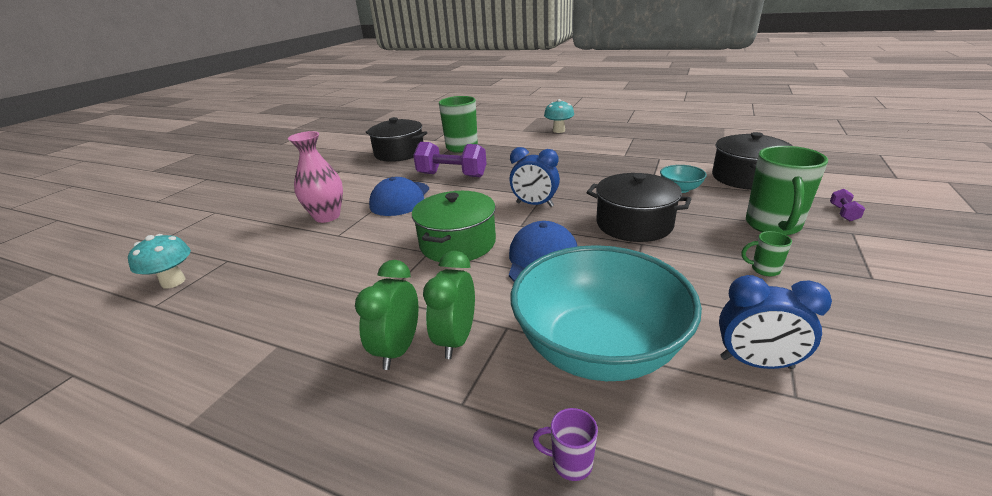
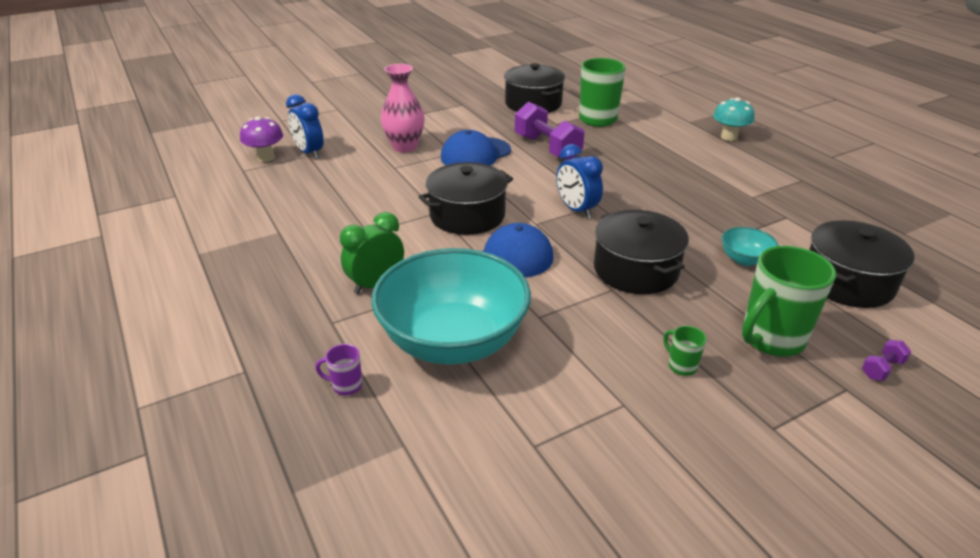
camera: 35 degrees right, 5 degrees up
turquoise mushroom [128,234,191,289] -> purple mushroom [240,116,283,162]
green clock [355,260,419,370] -> none
green pot [412,191,496,262] -> black pot [419,162,513,235]
purple mug [532,408,598,481] -> purple mug turned 45 degrees counterclockwise [315,344,362,395]
blue clock [719,275,832,369] -> blue clock moved to [286,94,324,159]

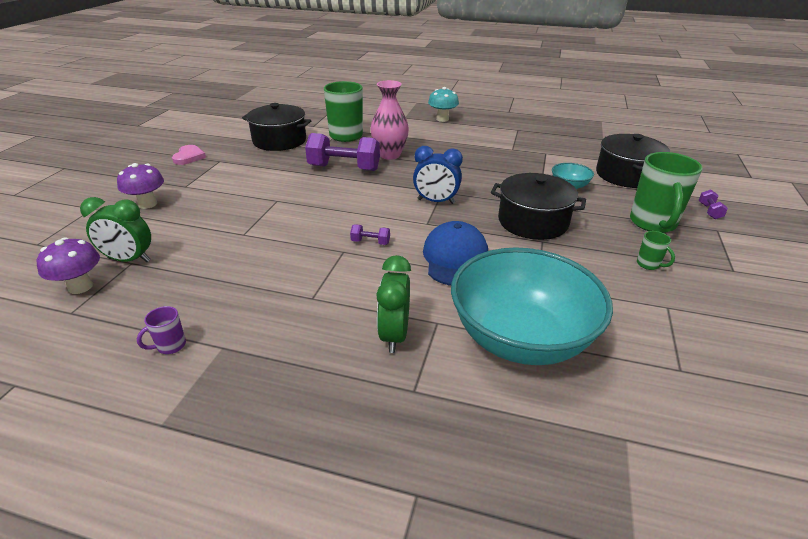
camera: 45 degrees left, 0 degrees up
blue clock [286,94,324,159] -> green clock [80,197,151,262]
purple mug [315,344,362,395] -> purple mug moved to [137,306,186,354]
pink vase [381,64,425,153] -> pink vase moved to [371,80,409,160]
black pot [419,162,513,235] -> purple dumbbell [350,224,390,245]
blue cap [441,130,511,165] -> none
green mug [663,326,707,376] -> green mug turned 135 degrees counterclockwise [637,231,675,270]
none -> purple mushroom [117,163,164,209]
none -> pink heart [172,145,206,165]

